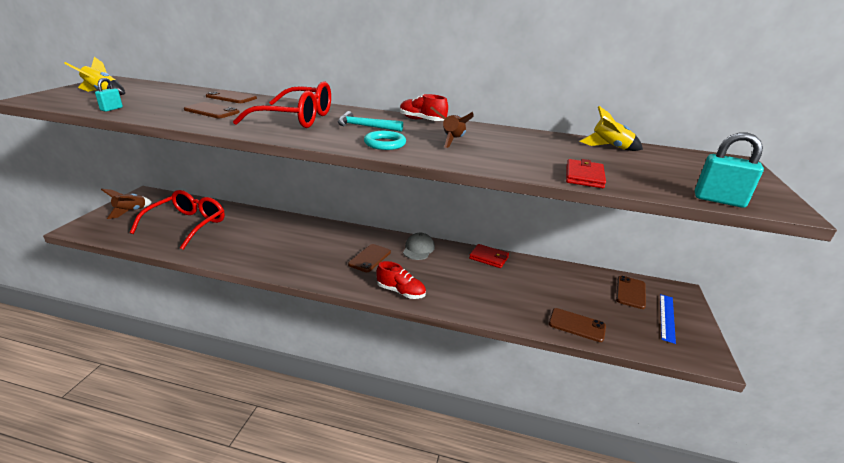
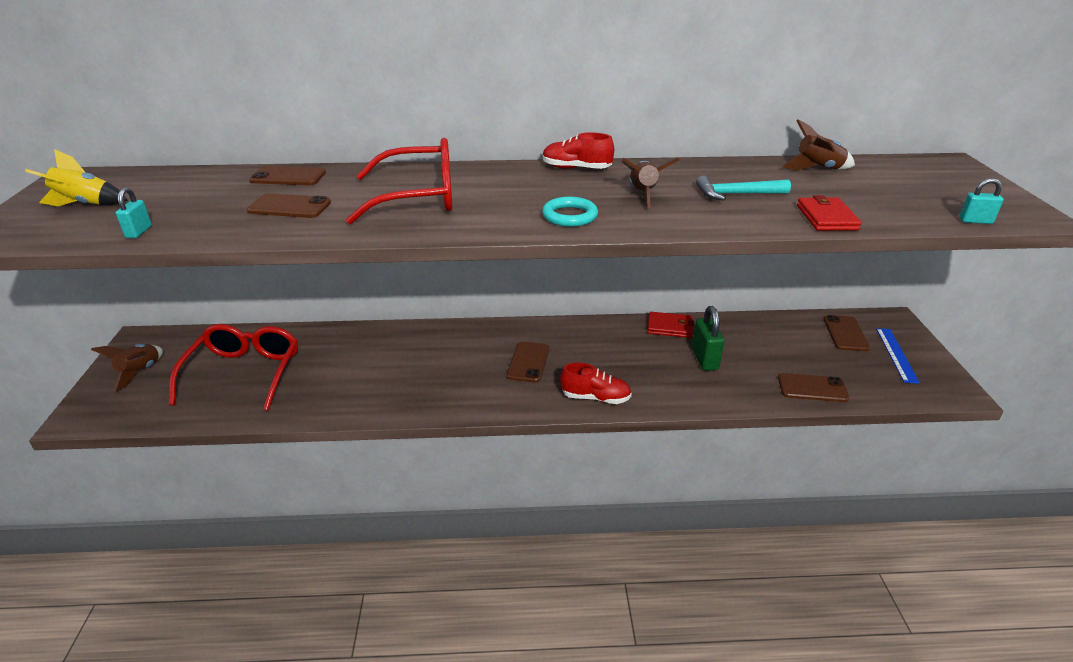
camera: 15 degrees left, 5 degrees up
turquoise hammer [338,111,403,132] -> turquoise hammer moved to [696,176,791,201]
grey cap [403,233,435,260] -> none
yellow rocket [580,106,643,151] -> brown rocket [782,119,855,171]
turquoise padlock [695,132,764,208] -> turquoise padlock [959,178,1004,224], size x0.58
none -> green padlock [692,306,725,371]

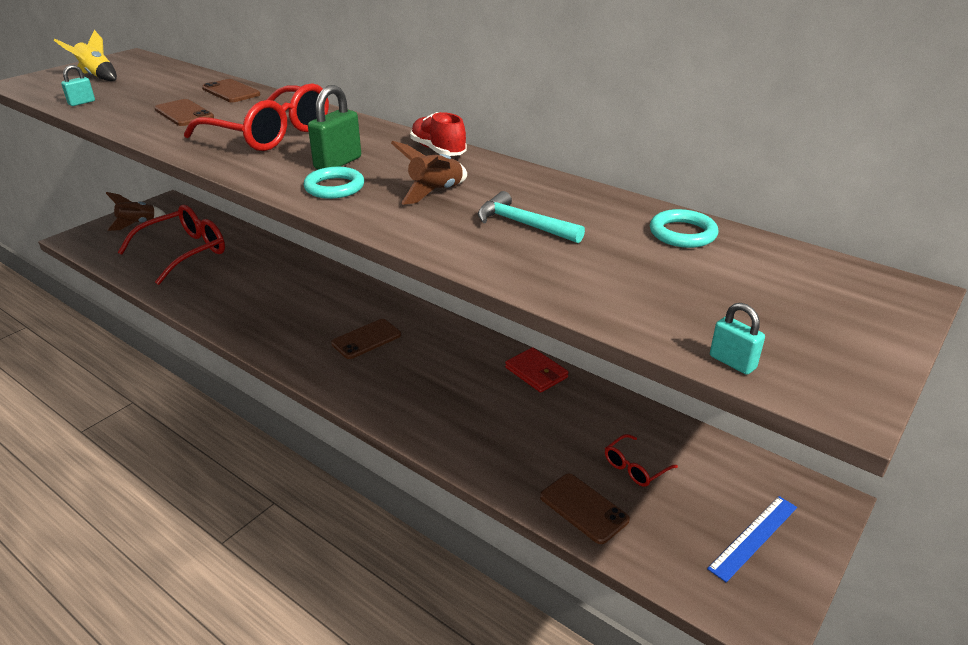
camera: 40 degrees right, 0 degrees up
red shoe [560,362,632,404] -> none
green padlock [692,306,725,371] -> green padlock moved to [308,85,361,169]
brown rocket [782,119,855,171] -> turquoise ring [650,209,719,248]
red wallet [797,195,862,231] -> none
brown phone [824,315,870,351] -> none
none -> red glasses [605,434,678,487]

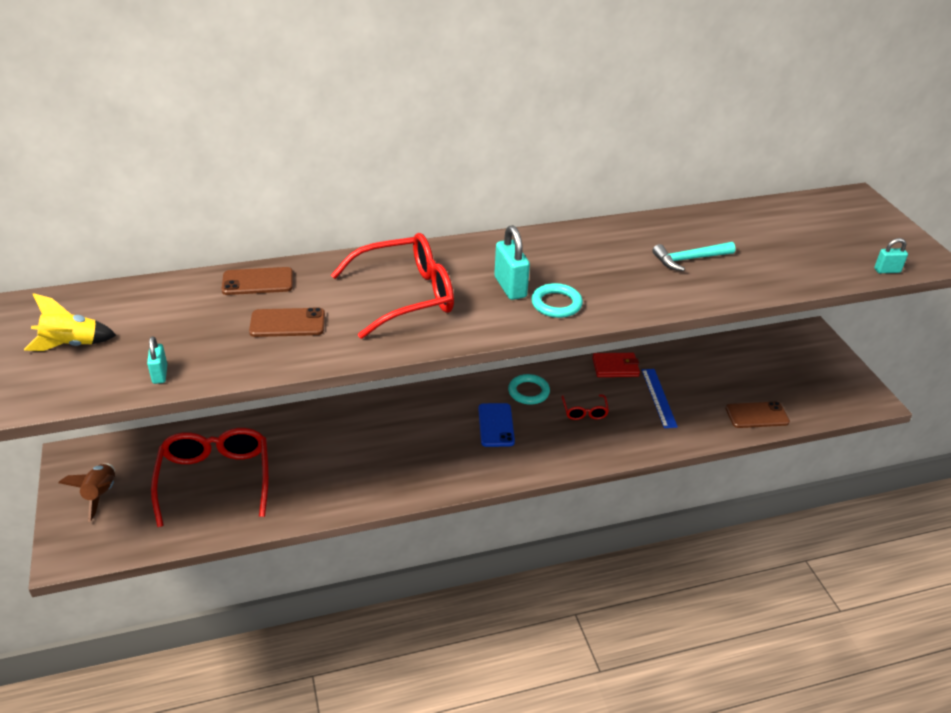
camera: 55 degrees left, 5 degrees up
green padlock [308,85,361,169] -> turquoise padlock [494,225,530,300]
brown phone [331,319,401,359] -> blue phone [478,403,515,447]
brown rocket [391,141,467,205] -> none
red shoe [410,112,467,156] -> none
red glasses [605,434,678,487] -> red glasses moved to [561,394,609,420]
turquoise ring [650,209,719,248] -> turquoise ring moved to [508,374,550,405]
blue ruler [707,496,797,582] -> blue ruler moved to [642,369,678,428]

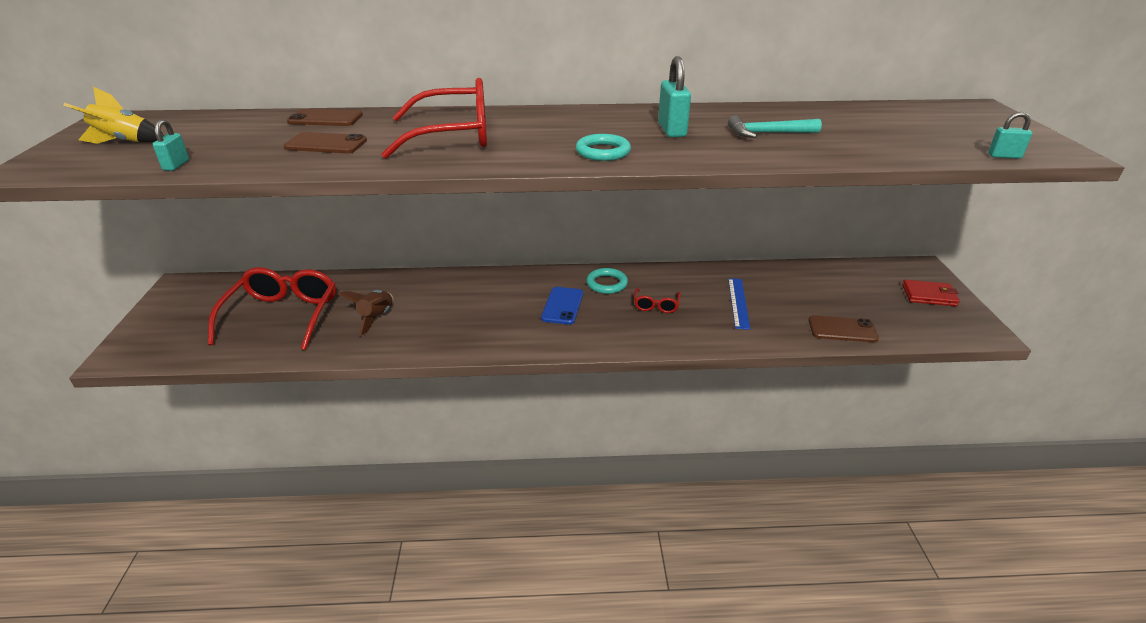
camera: 15 degrees right, 5 degrees down
brown rocket [59,463,115,522] -> brown rocket moved to [338,290,394,336]
turquoise padlock [494,225,530,300] -> turquoise padlock moved to [658,56,691,137]
red wallet [592,353,640,377] -> red wallet moved to [902,280,960,306]

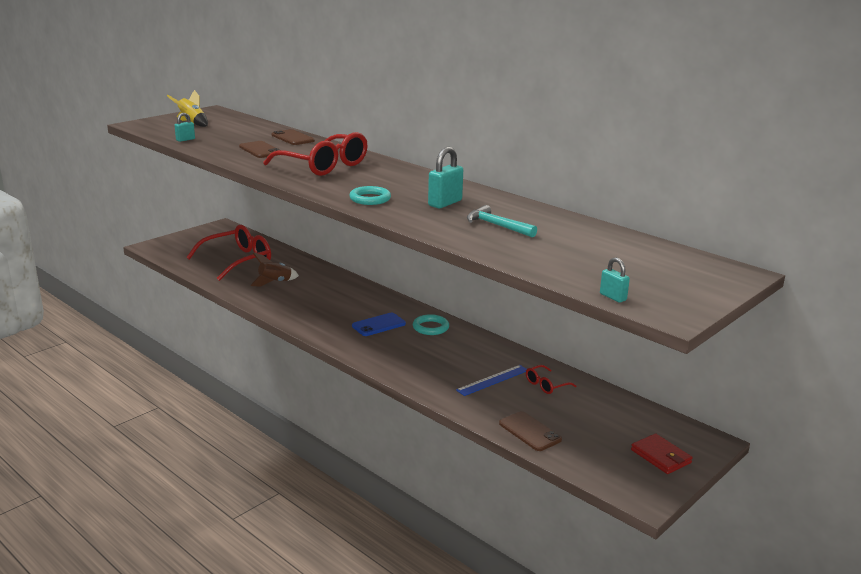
camera: 45 degrees right, 10 degrees down
red glasses [634,288,681,313] -> red glasses moved to [526,365,577,394]

